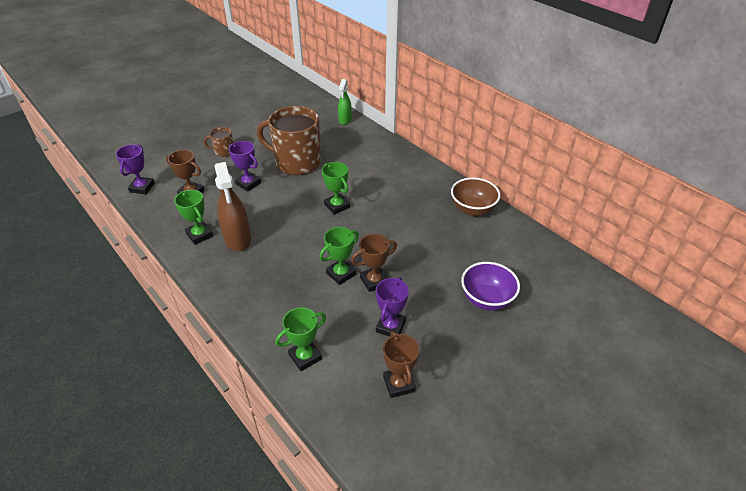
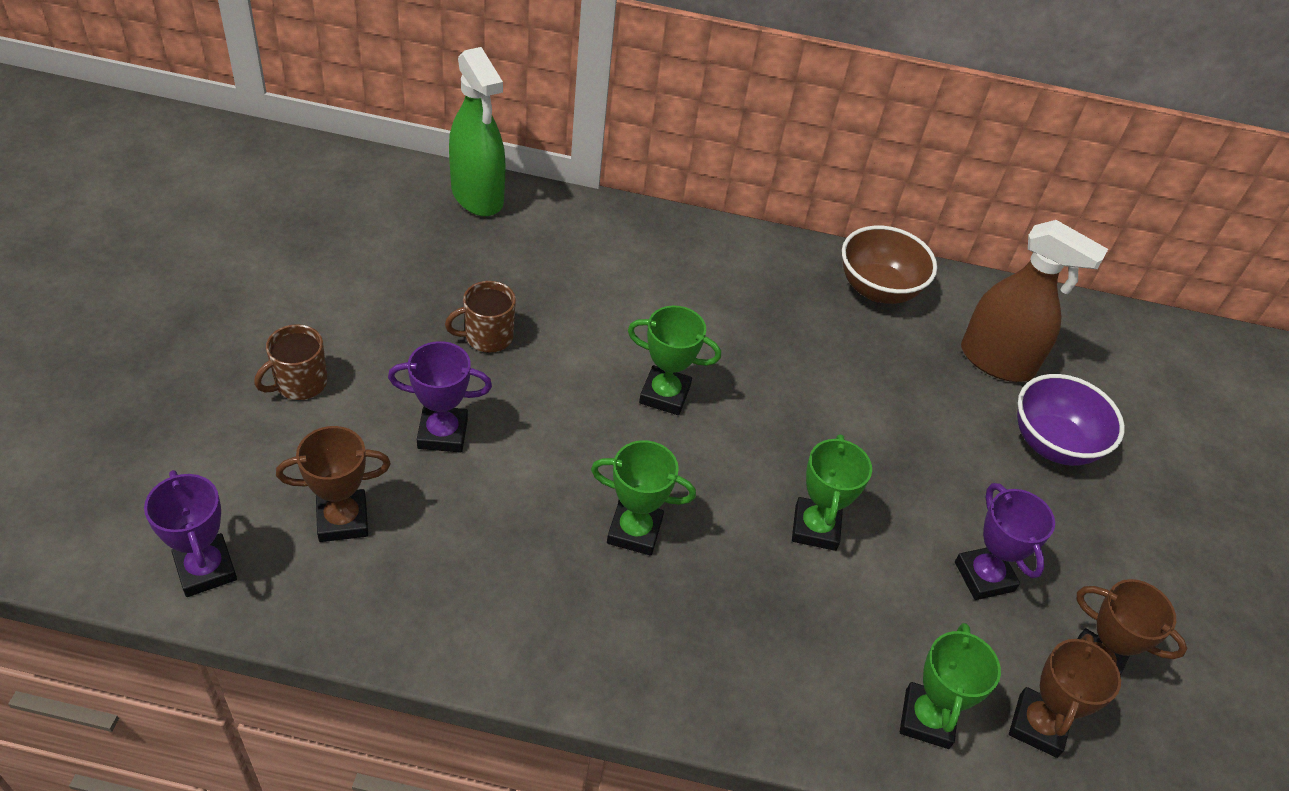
camera: 45 degrees left, 5 degrees up
green trophy [174,190,213,245] -> green trophy moved to [591,440,696,556]
brown spray bottle [215,162,251,251] -> brown spray bottle moved to [961,220,1108,382]
brown mug [257,106,321,175] -> brown mug [445,281,516,353], size x0.45
green spray bottle [338,79,352,125] -> green spray bottle [449,47,505,217], size x1.62
brown trophy [351,234,397,292] -> brown trophy moved to [1009,634,1121,758]

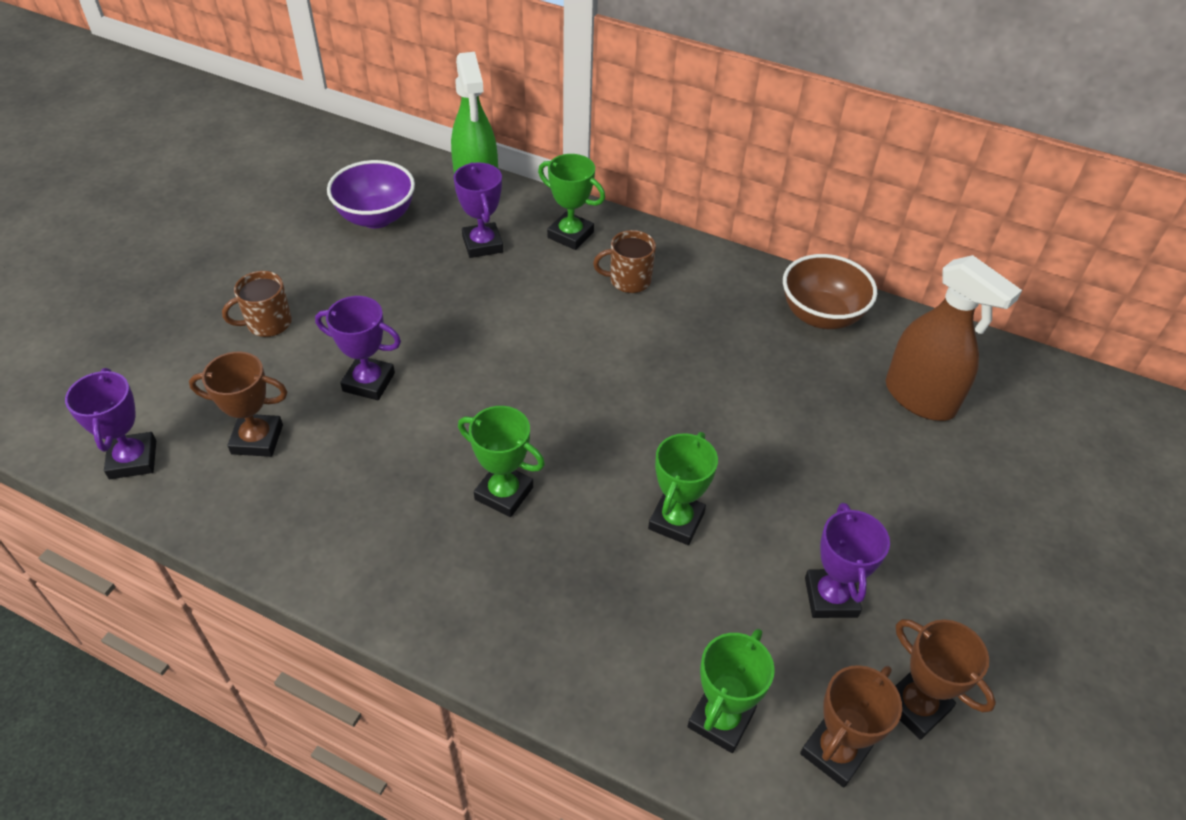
camera: 20 degrees right, 0 degrees up
brown mug [445,281,516,353] -> brown mug moved to [593,230,656,293]
green trophy [628,306,721,415] -> green trophy moved to [538,154,605,250]
purple bowl [1017,374,1125,466] -> purple bowl moved to [327,160,415,228]
none -> purple trophy [453,162,503,258]

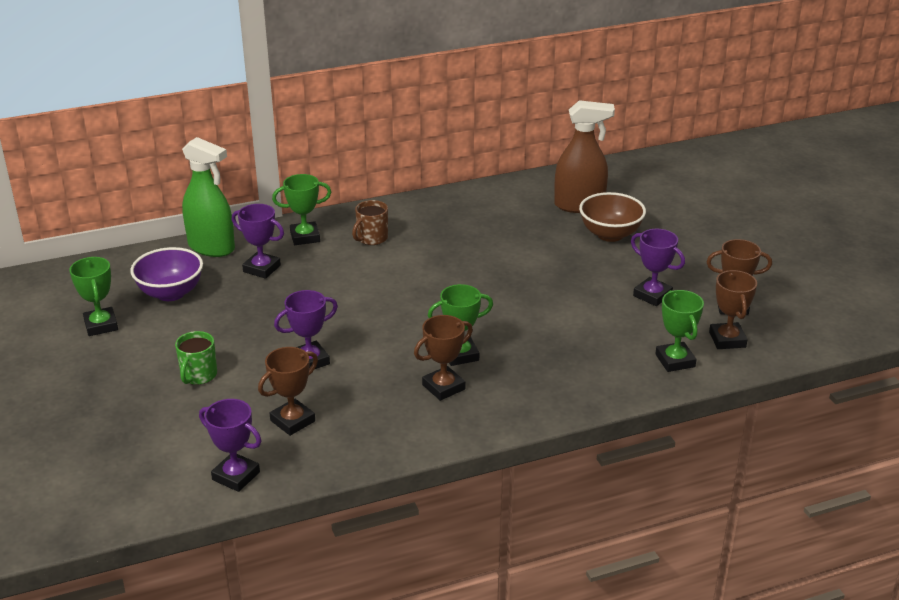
camera: 45 degrees left, 15 degrees down
brown mug [222,271,292,337] -> green mug [175,331,217,385]
green trophy [648,432,718,545] -> green trophy moved to [69,257,118,336]
brown bowl [783,254,877,329] -> brown bowl moved to [579,192,646,242]
none -> brown trophy [414,315,473,401]

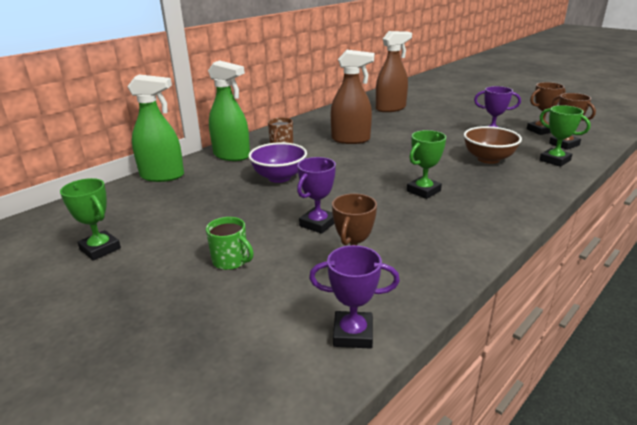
camera: 25 degrees left, 5 degrees down
purple bowl [130,247,203,301] -> purple bowl moved to [248,142,307,183]
green mug [175,331,217,385] -> green mug turned 45 degrees counterclockwise [206,217,254,270]
purple trophy [232,204,284,279] -> none
green trophy [272,174,331,245] -> green spray bottle [208,60,250,161]
brown trophy [414,315,473,401] -> none
brown bowl [579,192,646,242] -> brown bowl moved to [464,126,522,164]
none -> brown spray bottle [331,50,374,144]

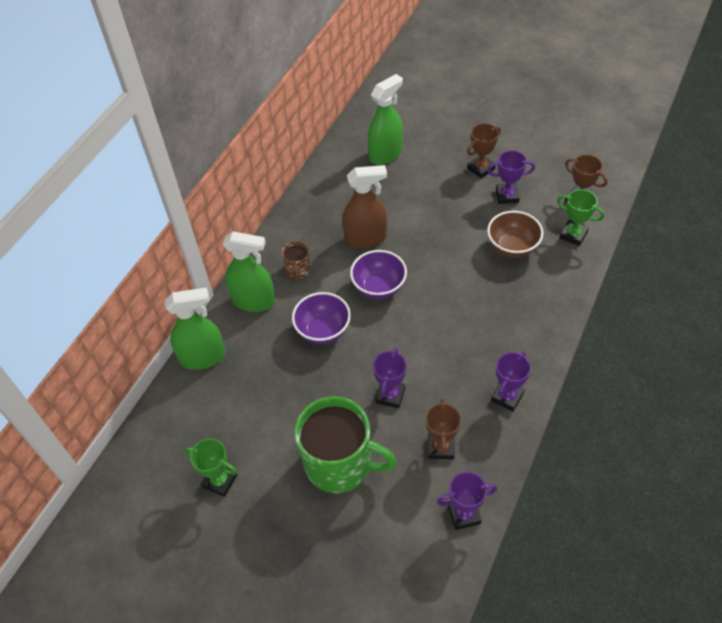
camera: 15 degrees left, 25 degrees up
green mug [206,217,254,270] -> green mug [295,396,397,493], size x2.23
brown spray bottle [376,31,412,112] -> green spray bottle [368,74,403,165]
green trophy [407,130,446,199] -> none
brown trophy [527,82,566,135] -> brown trophy moved to [467,123,501,178]
none -> purple bowl [350,250,407,299]
none -> purple trophy [491,351,531,412]

